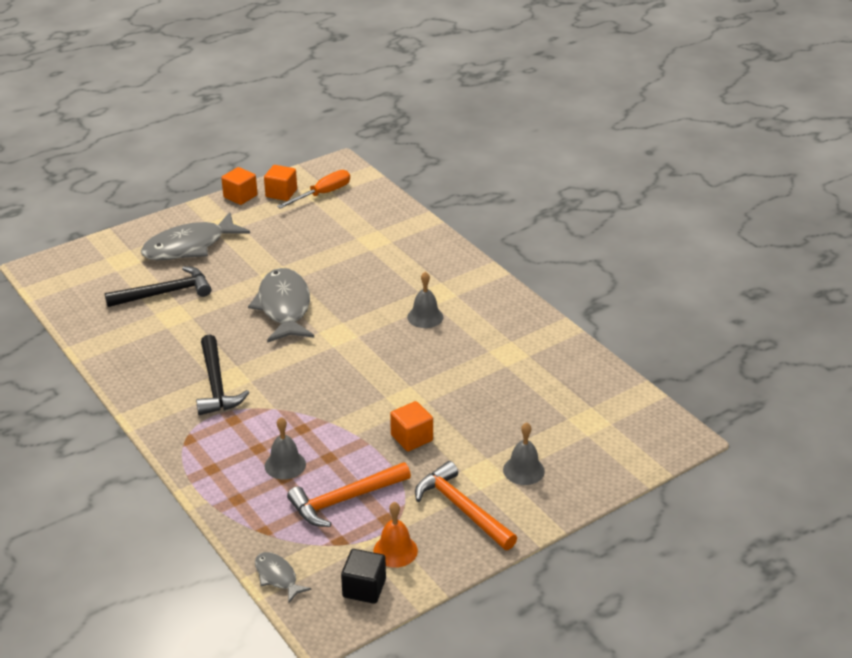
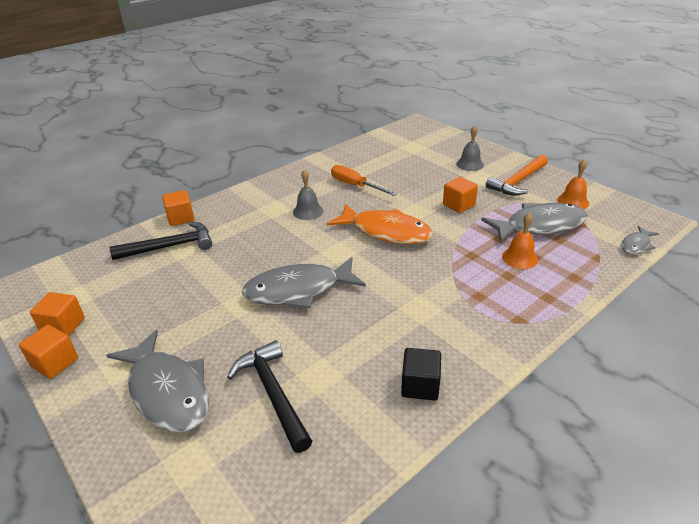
camera: 95 degrees left, 0 degrees up
black hammer [196,335,250,415] -> black hammer moved to [109,222,212,260]
grey bell [265,417,306,480] -> orange bell [502,213,538,269]
orange screwdriver [277,170,350,209] -> orange screwdriver moved to [331,165,397,196]
orange hammer [287,462,411,527] -> grey fish [481,203,588,243]
black cube [341,549,386,604] -> black cube moved to [401,348,441,401]
none -> orange cube [162,190,194,226]
none -> orange fish [327,203,433,244]

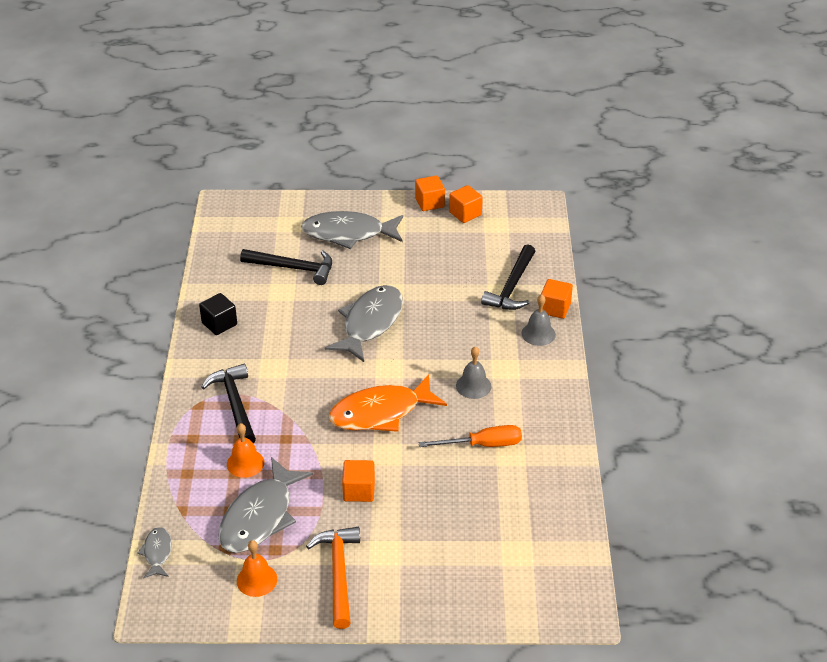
camera: 130 degrees right, 5 degrees up
grey bell [456,125,484,171] -> grey bell moved to [521,295,556,346]
none -> black hammer [201,364,256,443]

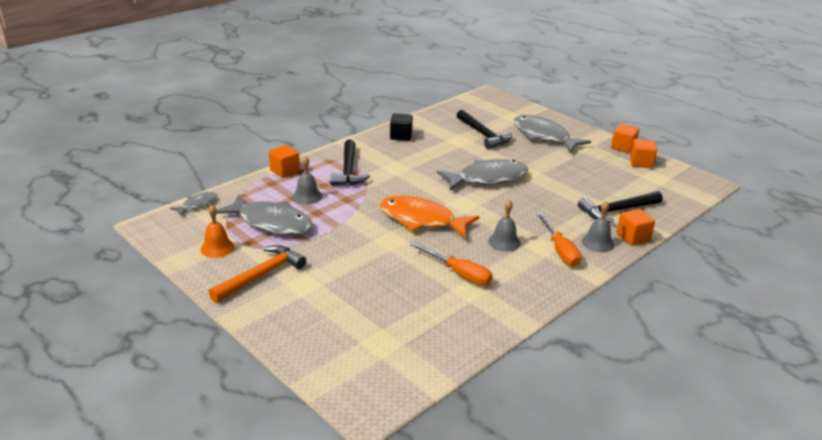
camera: 45 degrees right, 10 degrees down
black hammer [201,364,256,443] -> black hammer turned 150 degrees clockwise [330,140,370,186]
grey fish [218,457,313,553] -> grey fish turned 135 degrees counterclockwise [216,194,312,235]
orange bell [227,423,264,478] -> grey bell [292,156,322,205]
orange cube [342,460,375,502] -> orange cube moved to [269,145,300,178]
none -> orange screwdriver [536,212,582,267]

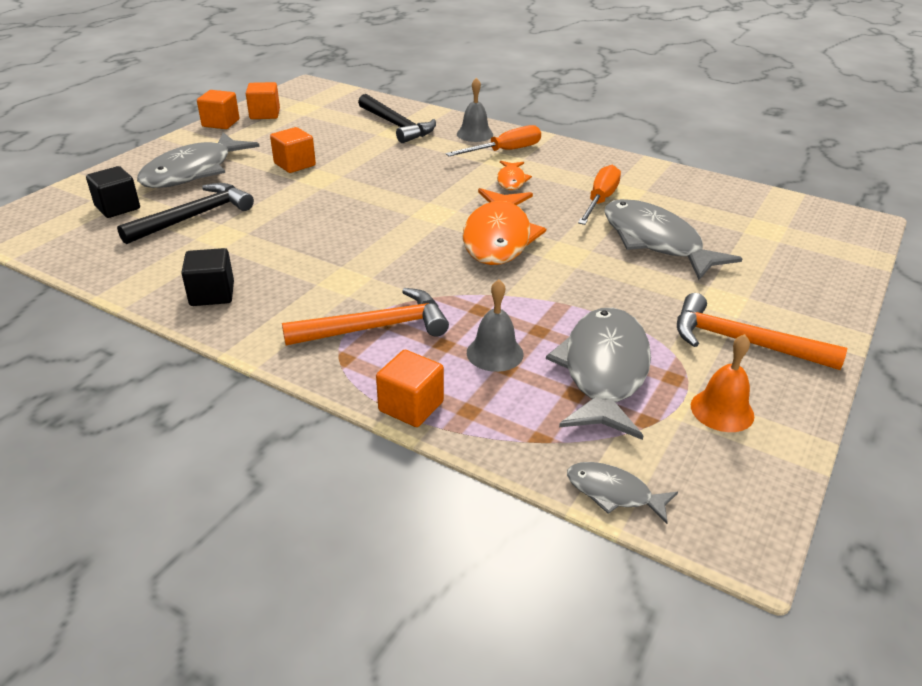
camera: 105 degrees left, 5 degrees up
black hammer [330,140,370,186] -> orange hammer [282,288,449,345]
grey fish [437,159,528,190] -> grey fish moved to [604,199,743,280]
grey bell [488,200,521,252] -> orange fish [497,161,532,190]
orange cube [617,209,655,246] -> orange cube moved to [270,127,316,173]
none -> black cube [86,166,140,218]

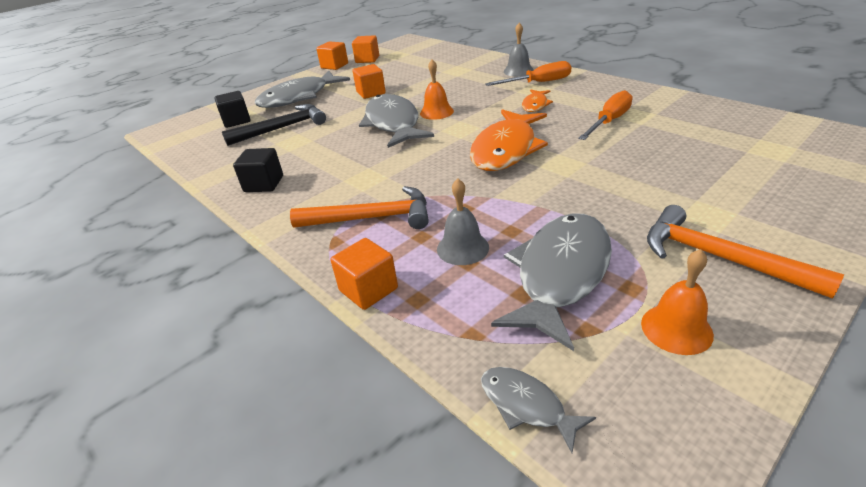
camera: 20 degrees right, 0 degrees up
black hammer [358,94,436,143] -> none
grey fish [604,199,743,280] -> grey fish moved to [359,94,434,148]
none -> orange bell [420,60,454,120]

